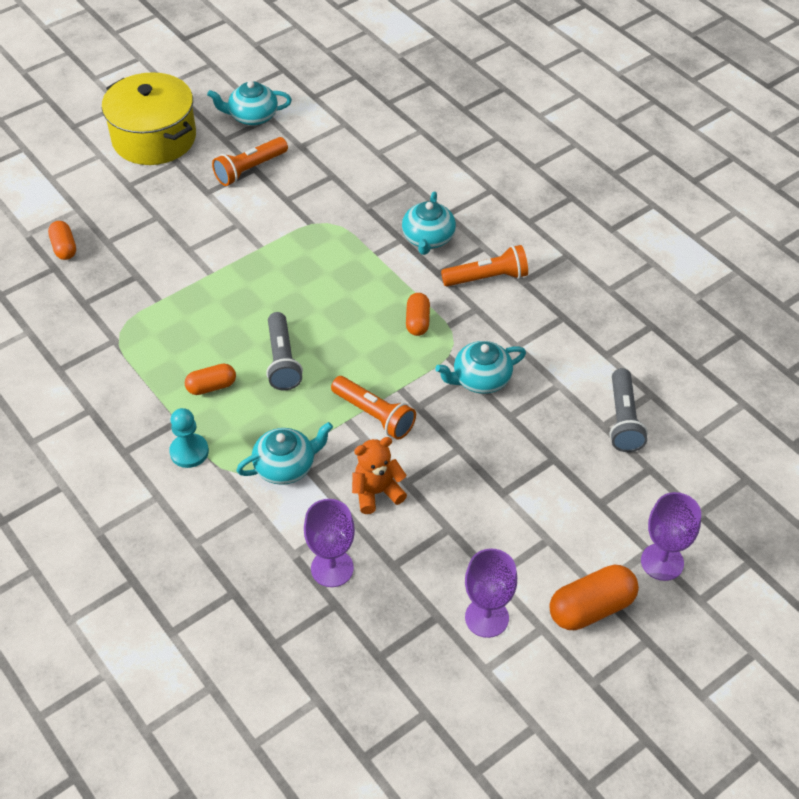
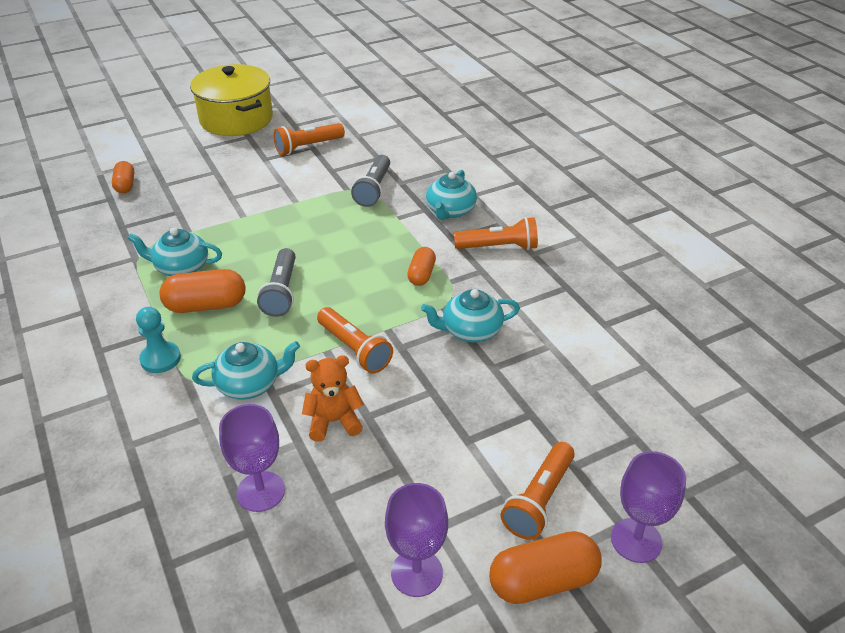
camera: 10 degrees right, 10 degrees down
orange capsule [185,364,236,395] -> orange capsule [159,269,245,313], size x1.62
turquoise teapot [207,81,292,125] -> turquoise teapot moved to [127,228,222,276]
grey flashlight [610,368,648,452] -> grey flashlight moved to [351,155,390,207]
none -> orange flashlight [501,442,575,540]

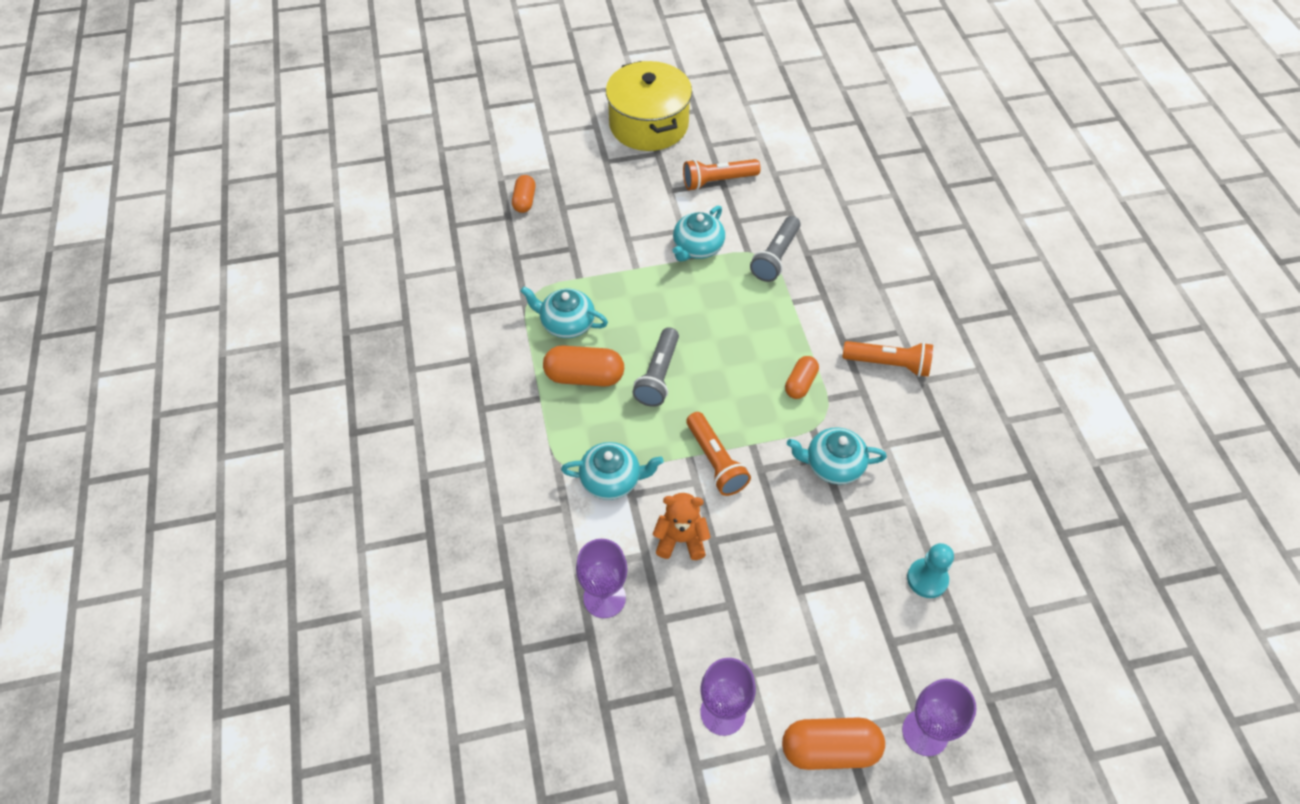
camera: 15 degrees right, 15 degrees up
turquoise pawn [136,307,181,373] -> turquoise pawn moved to [907,543,954,598]
turquoise teapot [426,170,477,220] -> turquoise teapot moved to [673,206,725,262]
orange flashlight [501,442,575,540] -> none

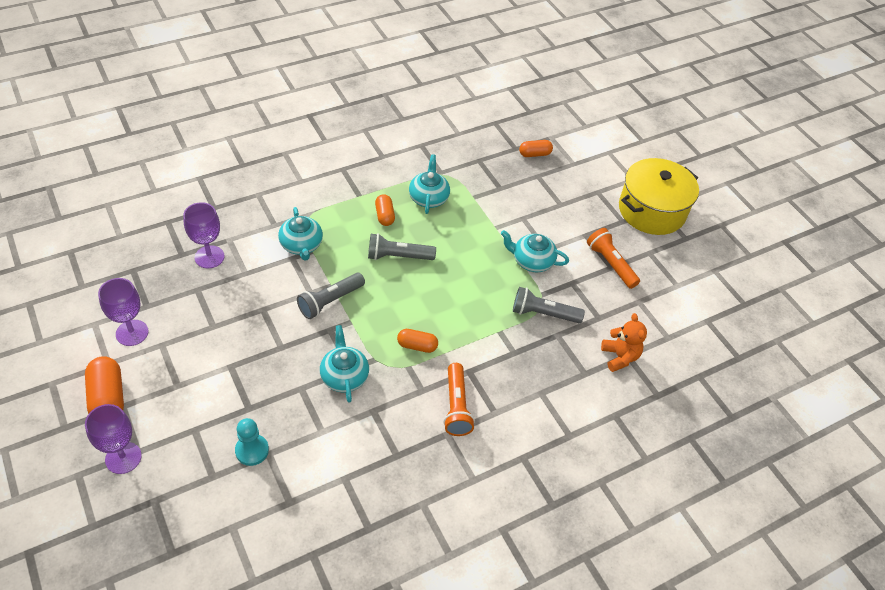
camera: 70 degrees right, 5 degrees down
orange capsule [543,345,624,387] -> orange capsule [375,194,395,226], size x0.62
orange teddy bear [653,493,711,560] -> orange teddy bear moved to [601,313,647,372]
orange flashlight [686,412,751,496] -> grey flashlight [297,273,365,319]

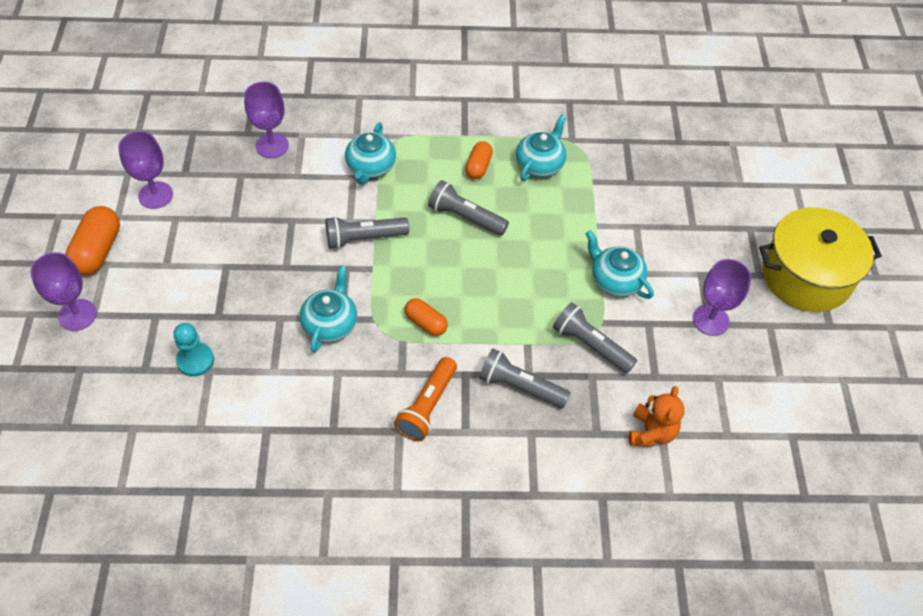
camera: 30 degrees right, 5 degrees up
orange capsule [519,140,553,157] -> none
orange flashlight [587,228,640,289] -> purple goblet [693,259,751,336]
none -> grey flashlight [479,348,571,408]

